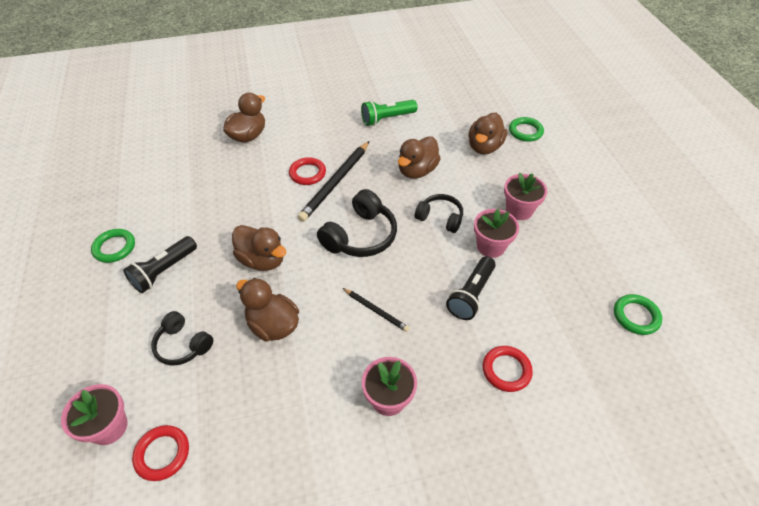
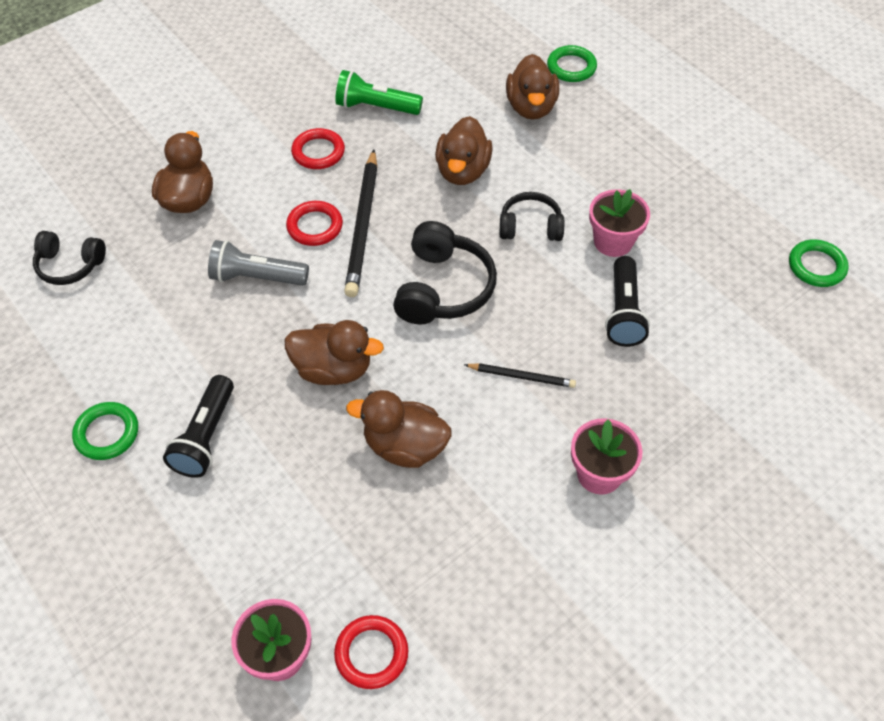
camera: 25 degrees left, 5 degrees up
black headphones [151,311,213,366] -> black headphones moved to [33,231,106,285]
green flashlight [361,100,417,126] -> green flashlight turned 60 degrees clockwise [335,70,423,115]
red ring [483,346,533,392] -> red ring moved to [291,128,345,169]
pink flower pot [504,173,547,220] -> none
none -> grey flashlight [208,240,309,286]

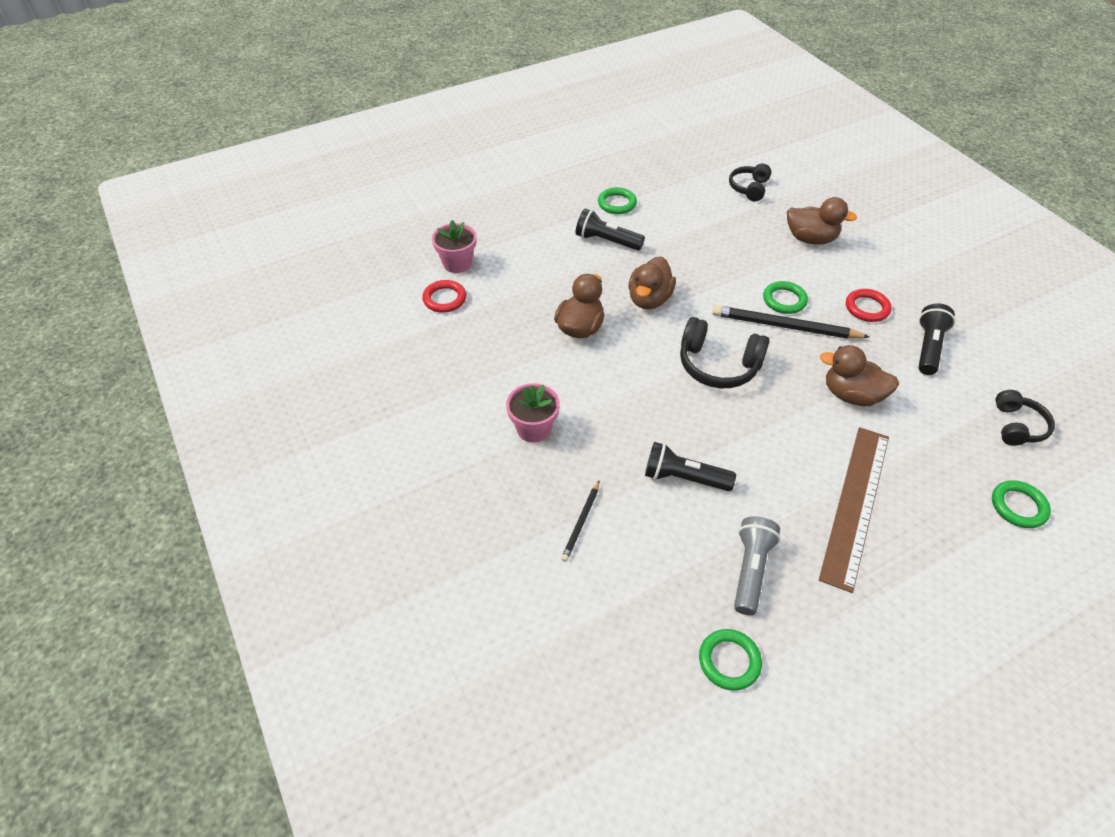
camera: 100 degrees right, 5 degrees down
grey flashlight [208,240,309,286] -> grey flashlight moved to [734,516,780,615]
red ring [286,201,343,246] -> green ring [763,281,808,314]
green flashlight [335,70,423,115] -> black flashlight [918,303,955,375]
black pencil [464,363,576,388] -> black pencil moved to [561,481,599,562]
black headphones [500,192,564,241] -> black headphones moved to [996,390,1055,446]
brown duck [506,54,559,120] -> none
pink flower pot [589,189,650,257] -> none
none -> brown ruler [819,427,889,593]

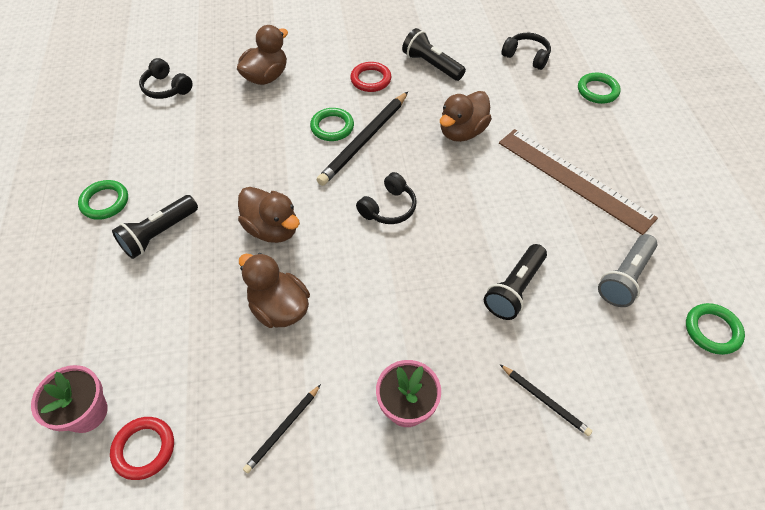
camera: 70 degrees left, 5 degrees up
black headphones [680,317,770,388] -> black headphones [356,172,417,224], size x0.64
grey flashlight [734,516,780,615] -> grey flashlight turned 90 degrees counterclockwise [598,234,658,307]
none -> black pencil [243,384,321,473]

